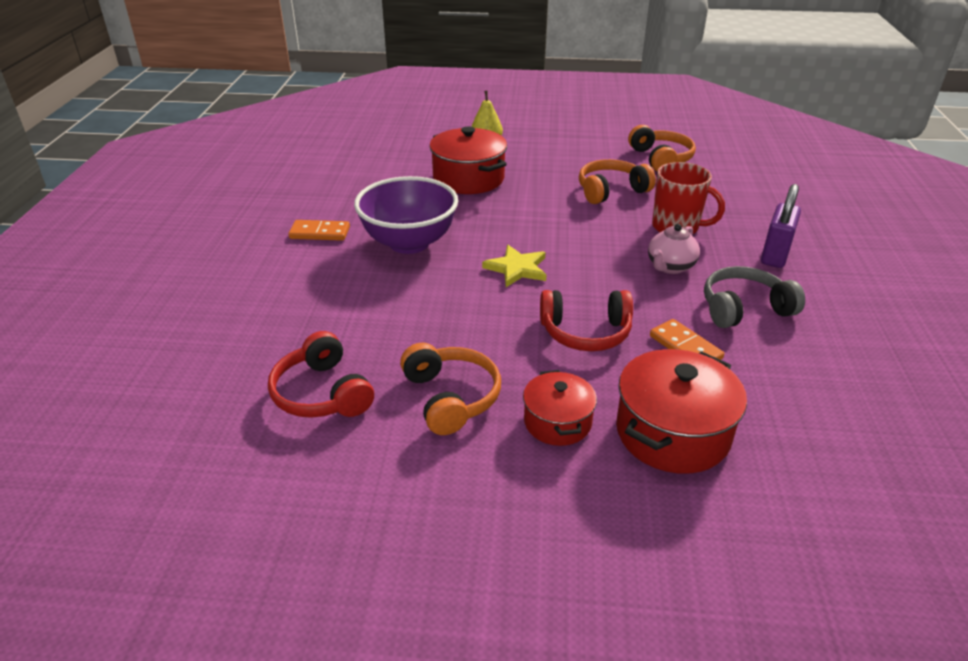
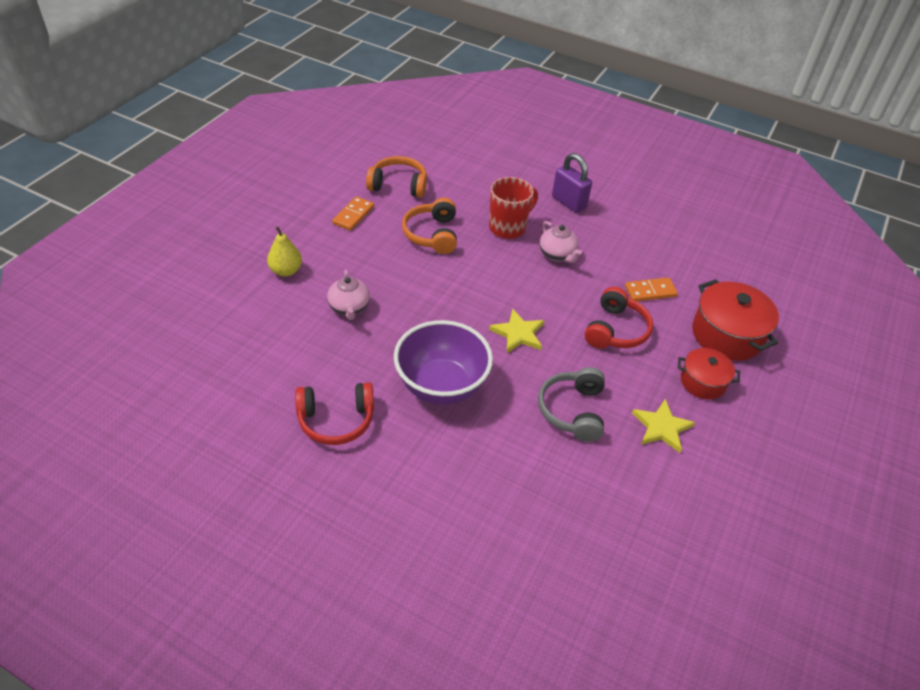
camera: 70 degrees left, 10 degrees up
red headphones [268,331,374,418] -> red headphones moved to [295,382,374,445]
orange domino [288,220,350,241] -> orange domino moved to [332,196,374,231]
orange headphones [400,343,501,435] -> yellow star [632,399,695,453]
red pot [429,127,507,194] -> pink teapot [327,270,370,320]
grey headphones [704,266,805,328] -> grey headphones moved to [538,367,605,442]

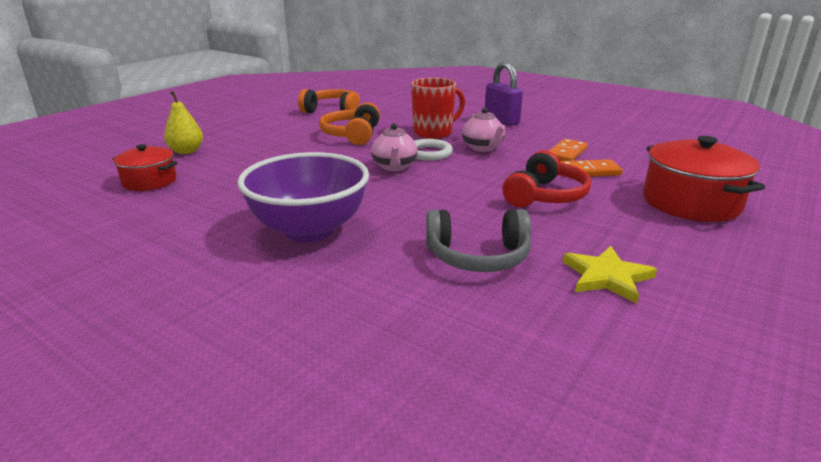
camera: 10 degrees right, 20 degrees down
red headphones [295,382,374,445] -> none
pink teapot [327,270,370,320] -> pink teapot moved to [371,123,418,171]
orange domino [332,196,374,231] -> orange domino moved to [549,139,588,161]
yellow star [489,309,544,353] -> none
grey headphones [538,367,605,442] -> grey headphones turned 105 degrees counterclockwise [426,209,531,272]
red pot [677,348,740,399] -> red pot moved to [113,144,178,191]
none -> white ring [414,139,453,161]

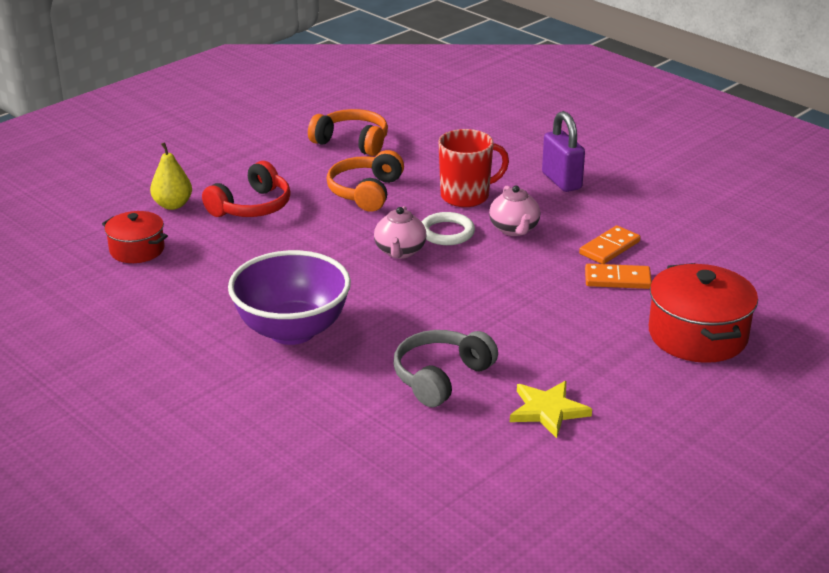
camera: 10 degrees right, 5 degrees up
grey headphones [426,209,531,272] -> grey headphones turned 120 degrees clockwise [393,330,498,407]
red headphones [503,150,591,207] -> red headphones moved to [202,161,291,217]

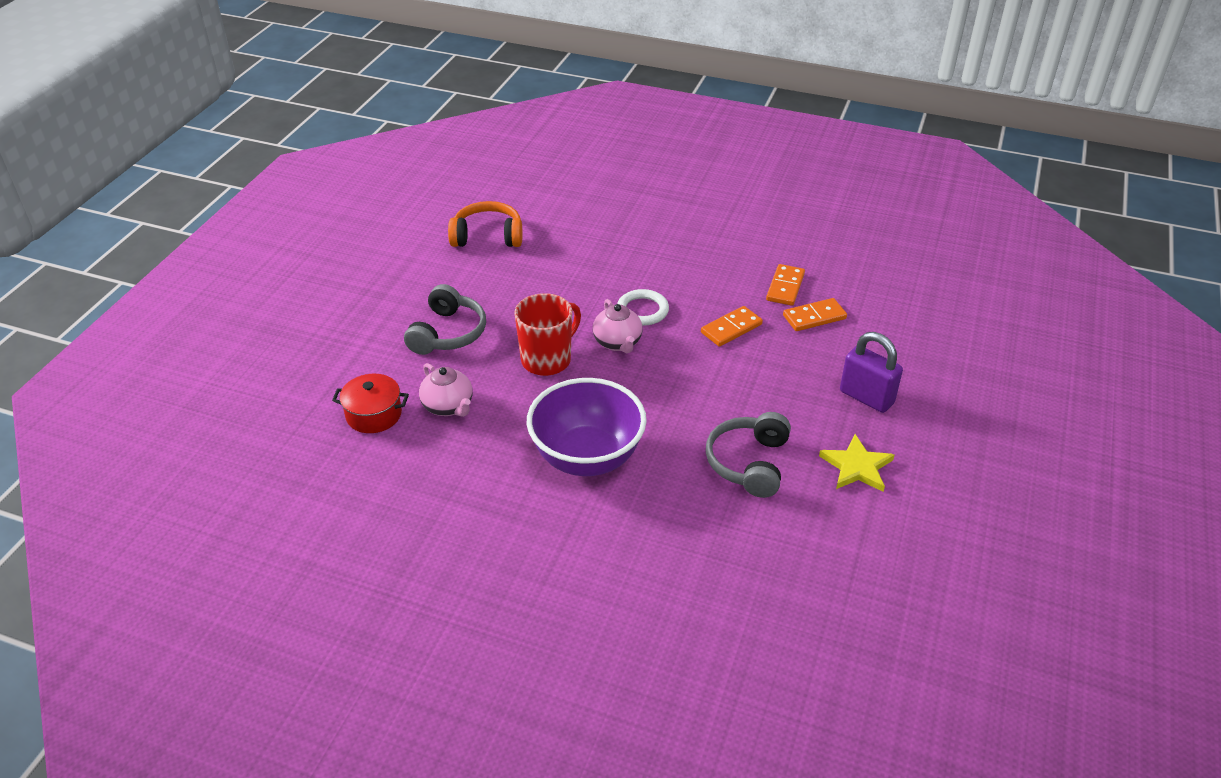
camera: 25 degrees left, 10 degrees up
yellow pear [150,142,192,210] -> none
red headphones [202,161,291,217] -> grey headphones [404,284,486,355]
orange headphones [327,150,404,212] -> none
red mug [438,129,509,207] -> red mug moved to [514,293,581,376]
pink teapot [489,185,540,236] -> pink teapot moved to [419,363,473,417]
purple padlock [542,111,585,192] -> purple padlock moved to [840,332,903,413]
red pot [649,263,758,363] -> none
none -> orange domino [701,306,763,347]

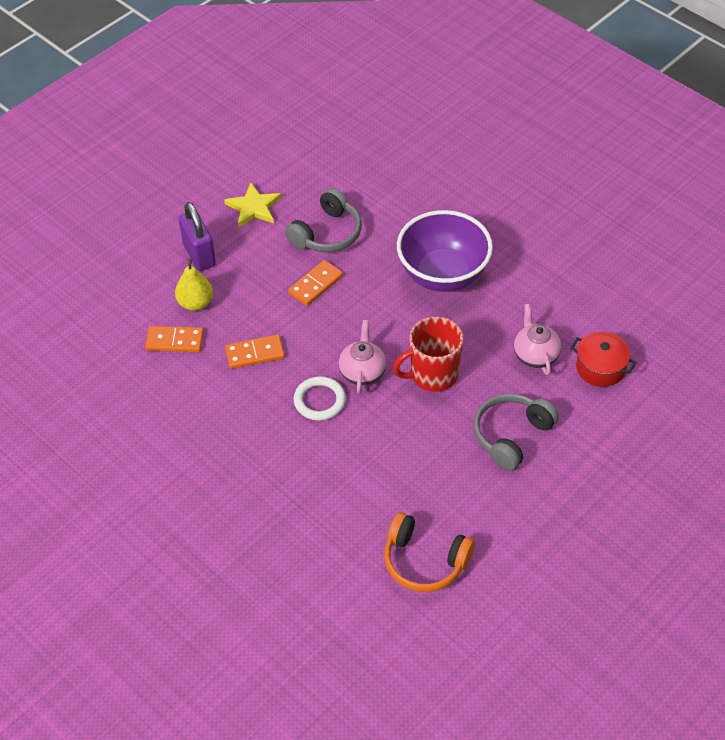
camera: 155 degrees left, 10 degrees up
orange domino [766,264,805,306] -> orange domino moved to [288,260,343,306]
none -> yellow pear [175,259,213,311]

